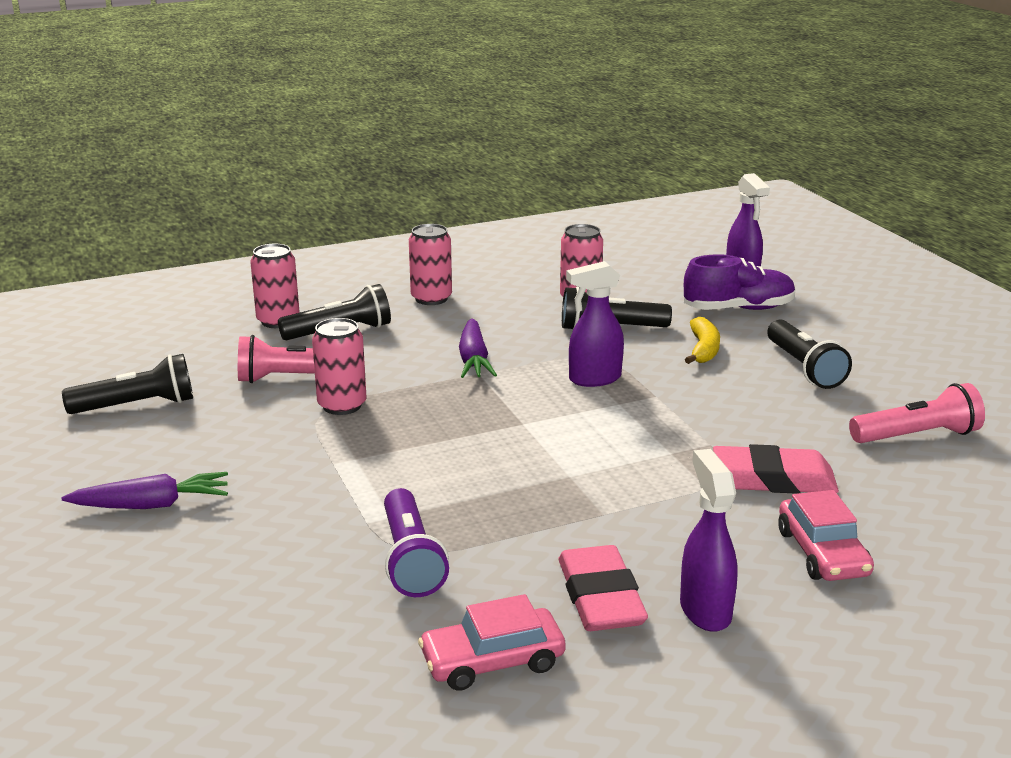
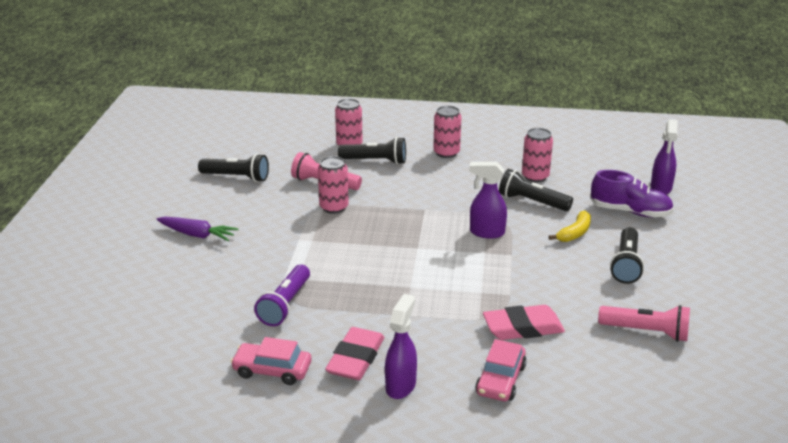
camera: 30 degrees right, 5 degrees up
purple carrot [459,318,497,378] -> none
pink eraser [713,444,839,494] -> pink eraser turned 45 degrees counterclockwise [483,305,565,340]

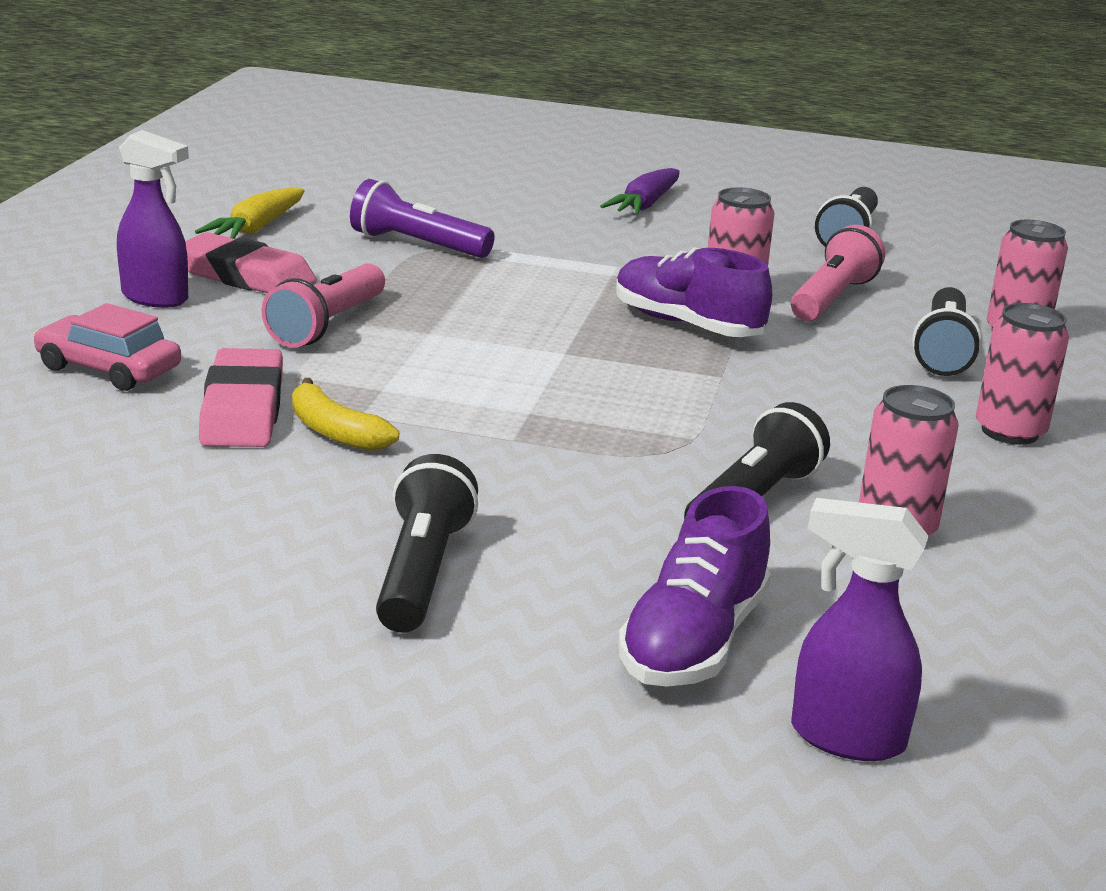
camera: 95 degrees right, 5 degrees down
pink car [231,337,312,385] -> yellow carrot [195,187,305,239]
purple spray bottle [469,162,507,239] -> none
yellow banana [549,211,591,242] -> yellow banana moved to [292,378,399,451]
pink flashlight [598,305,690,342] -> pink flashlight moved to [262,263,385,347]
black flashlight [610,227,644,284] -> black flashlight turned 75 degrees clockwise [376,454,478,633]
none -> purple shoe [616,247,772,337]

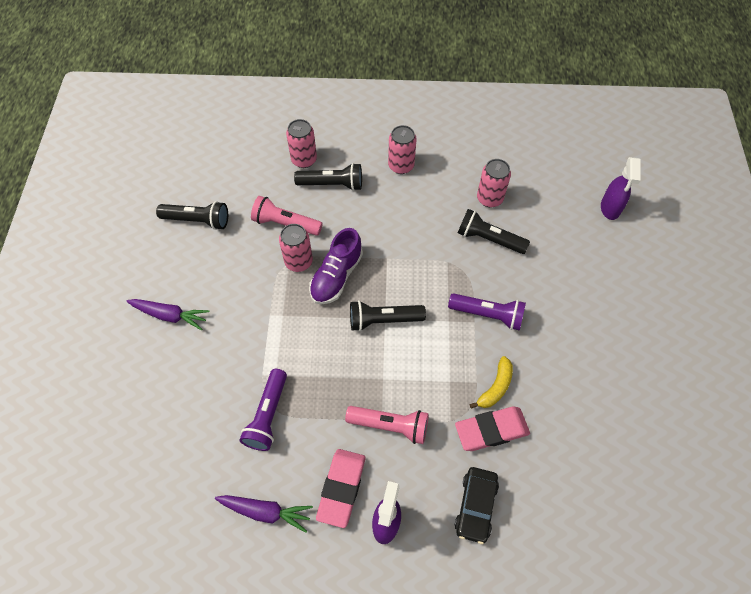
camera: 100 degrees left, 35 degrees up
pink car [33,303,181,391] -> black car [455,467,499,544]
yellow carrot [195,187,305,239] -> purple carrot [215,495,313,533]
black flashlight [376,454,478,633] -> black flashlight moved to [350,300,426,331]
purple shoe [618,486,771,687] -> none
none -> purple flashlight [448,293,526,331]

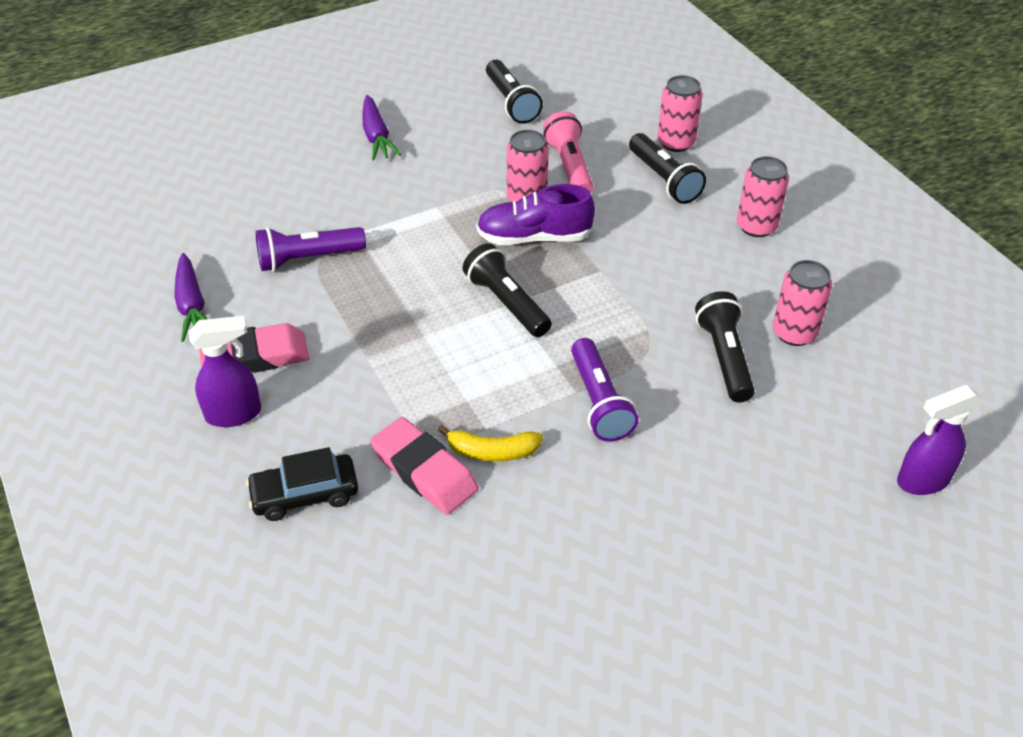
camera: 60 degrees right, 15 degrees down
pink flashlight [345,406,429,444] -> none

